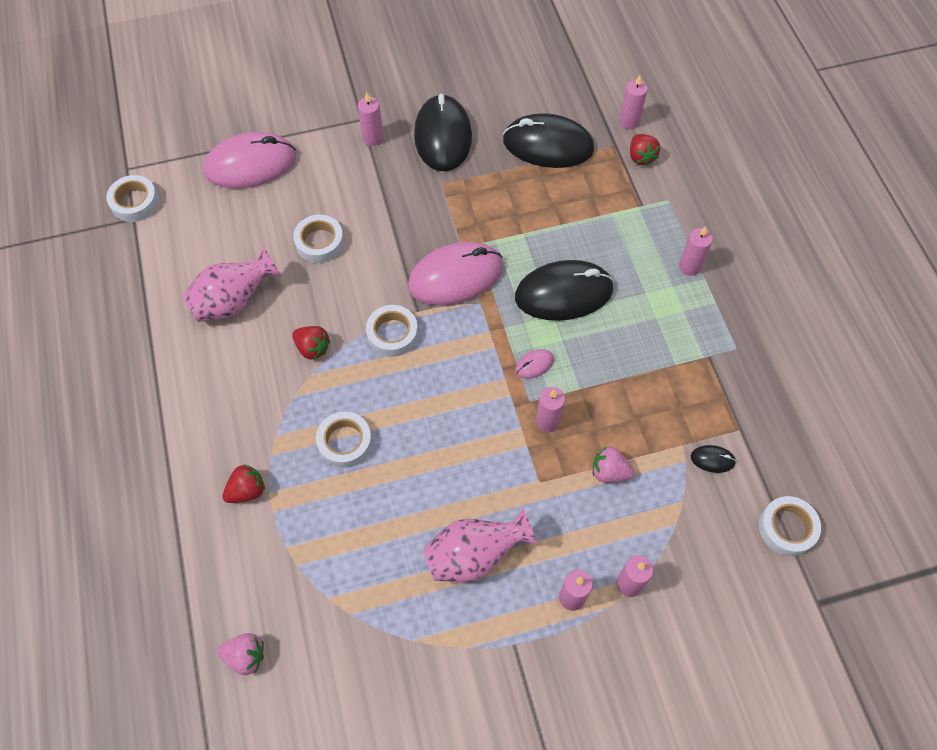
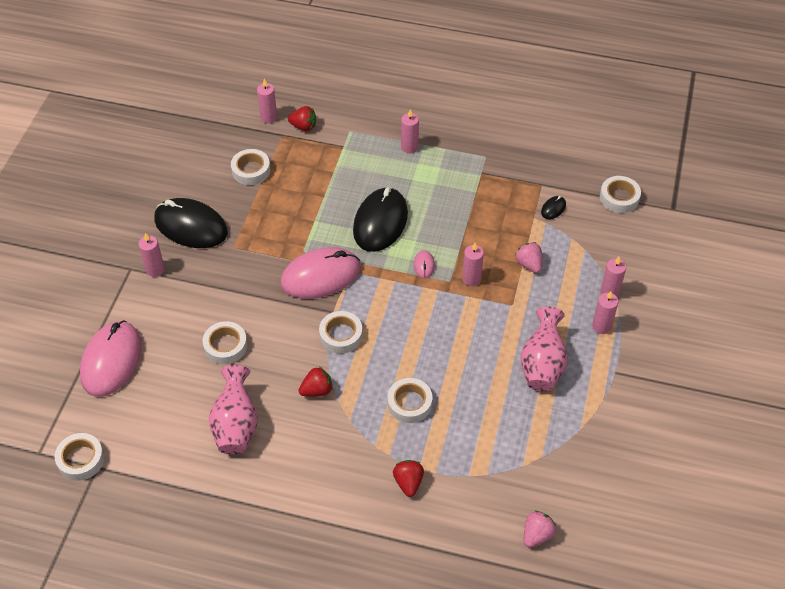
camera: 60 degrees left, 10 degrees down
pink mouse [408,242,503,305] -> pink mouse turned 60 degrees clockwise [280,247,361,299]
black mouse [503,113,594,168] -> white tape [231,149,271,185]
pink strawberry [593,447,635,483] -> pink strawberry turned 105 degrees clockwise [515,242,542,273]

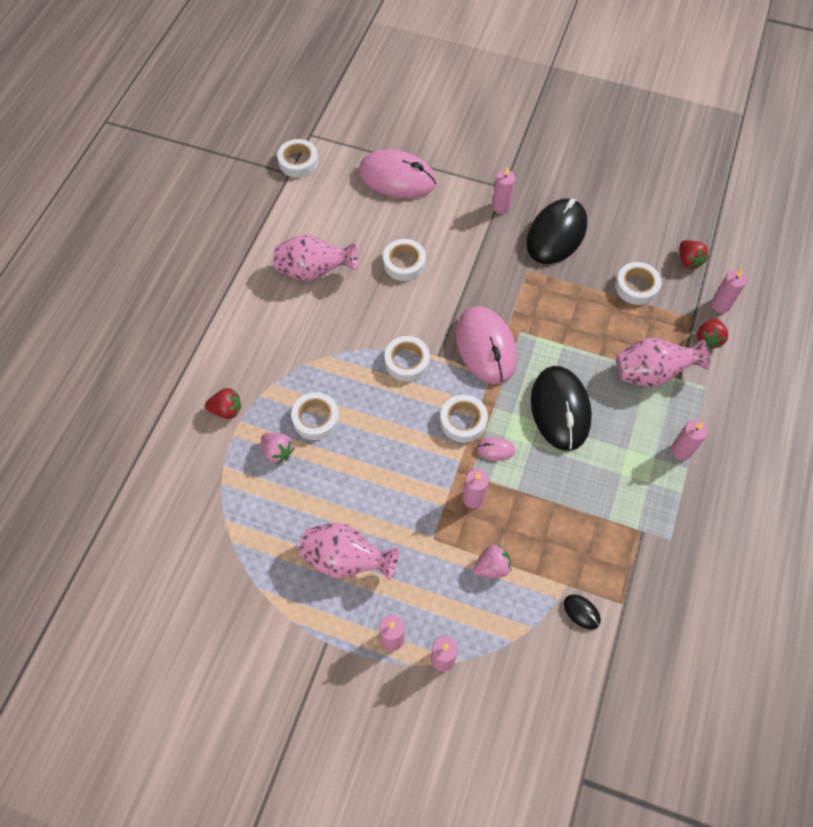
camera: 95 degrees right, 10 degrees up
red strawberry [299,367,333,397] -> red strawberry moved to [679,240,709,269]
black mouse [353,187,408,252] -> black mouse turned 60 degrees clockwise [531,366,592,451]
pink strawberry [524,511,556,548] -> pink strawberry moved to [261,433,294,464]
white tape [600,176,641,213] -> white tape moved to [440,395,488,443]
none -> pink vase [616,338,710,387]

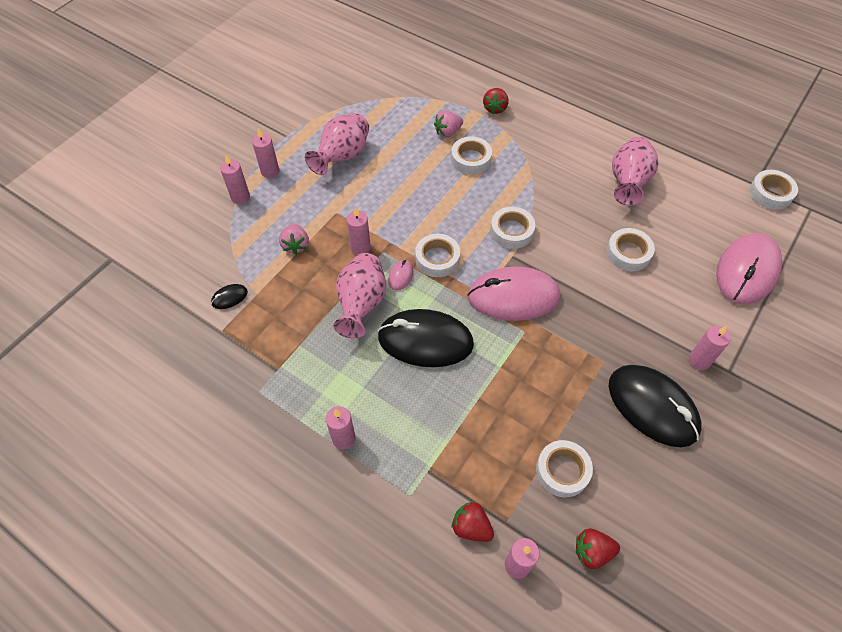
camera: 105 degrees right, 5 degrees down
pink vase [616,338,710,387] -> pink vase moved to [333,253,386,338]

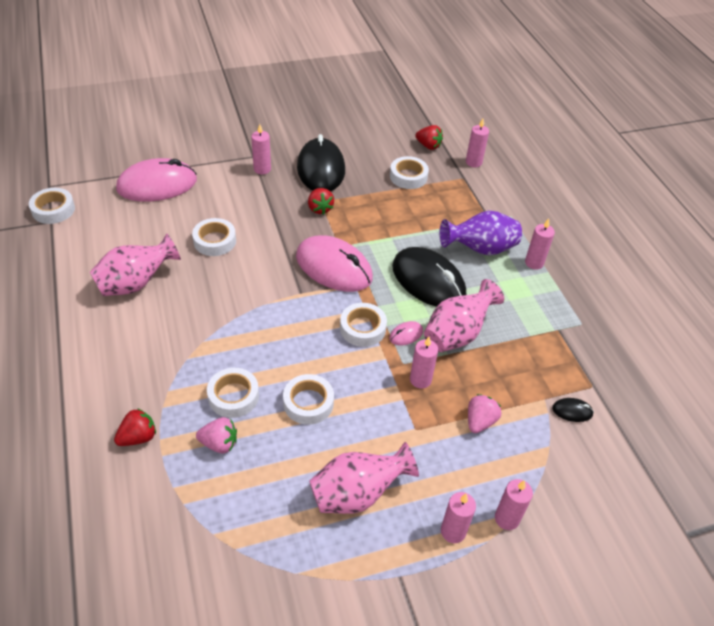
camera: 145 degrees left, 10 degrees down
red strawberry [452,502,494,542] -> red strawberry moved to [308,188,334,215]
white tape [490,207,535,249] -> white tape moved to [283,374,334,425]
none -> purple vase [439,211,522,255]

